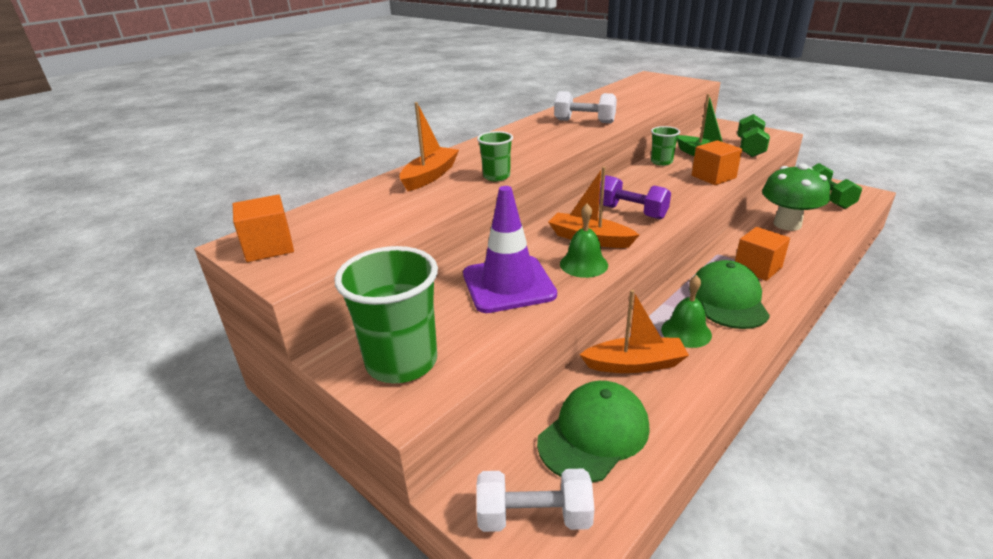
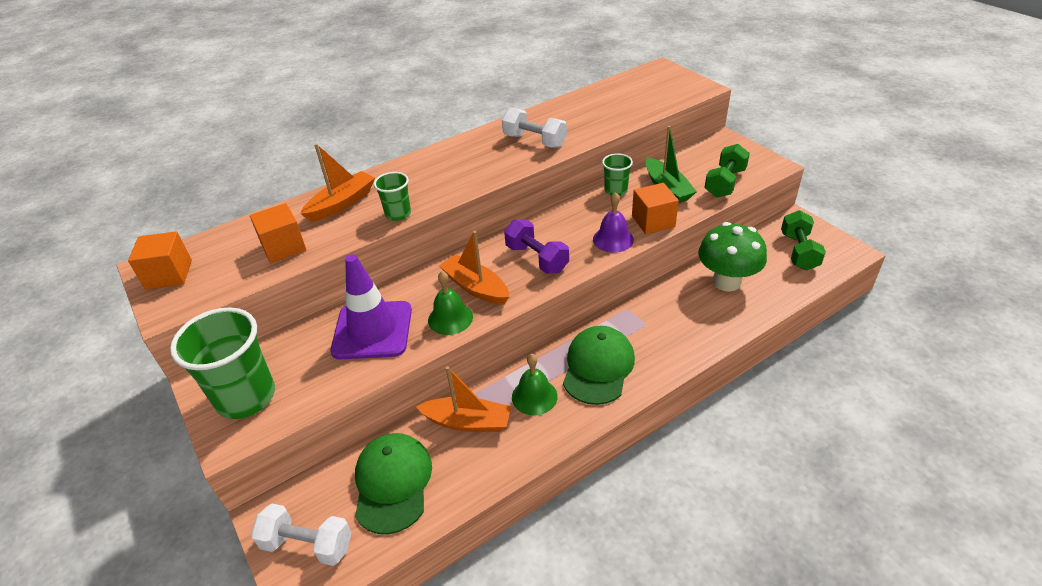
camera: 15 degrees right, 10 degrees up
green cap [537,381,650,483] -> green cap turned 60 degrees counterclockwise [355,433,432,534]
orange cube [735,227,790,281] -> orange cube moved to [250,203,306,263]
none -> purple bell [593,192,634,253]

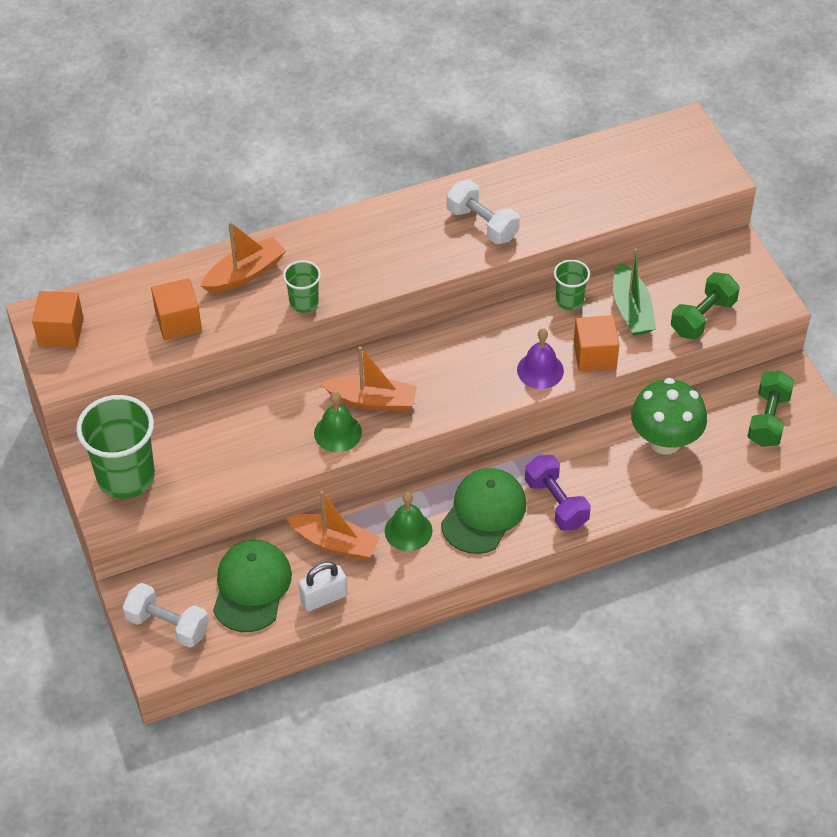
camera: 10 degrees right, 10 degrees up
purple traffic cone [330,254,412,359] -> none
orange boat [439,231,509,305] -> orange boat turned 135 degrees clockwise [321,346,417,411]
purple dumbbell [504,219,569,274] -> purple dumbbell moved to [525,455,591,531]
none -> white padlock [299,562,347,611]

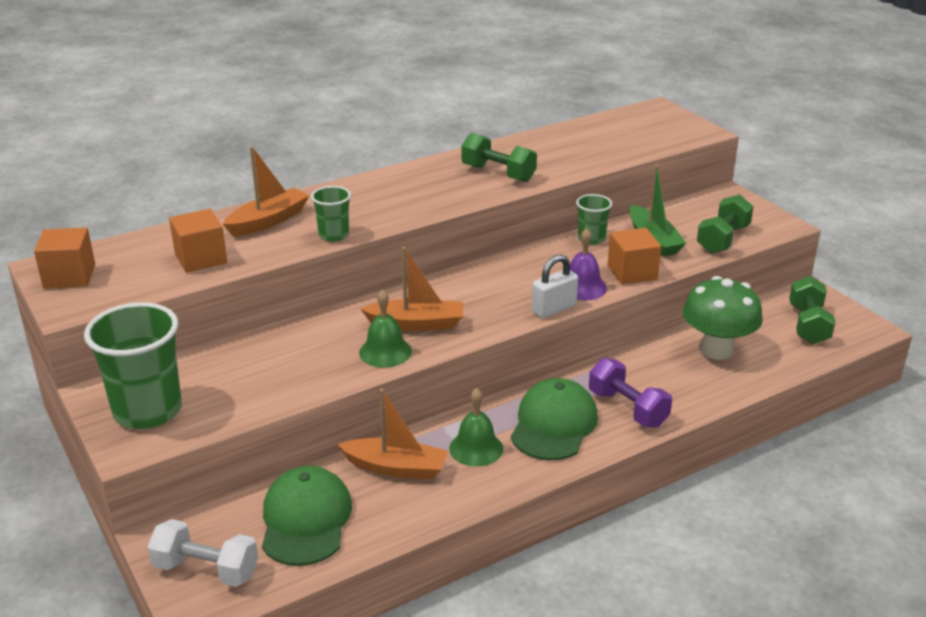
camera: 10 degrees left, 20 degrees down
white padlock [299,562,347,611] -> white padlock moved to [532,254,578,318]
white dumbbell [447,180,520,244] -> green dumbbell [461,133,537,182]

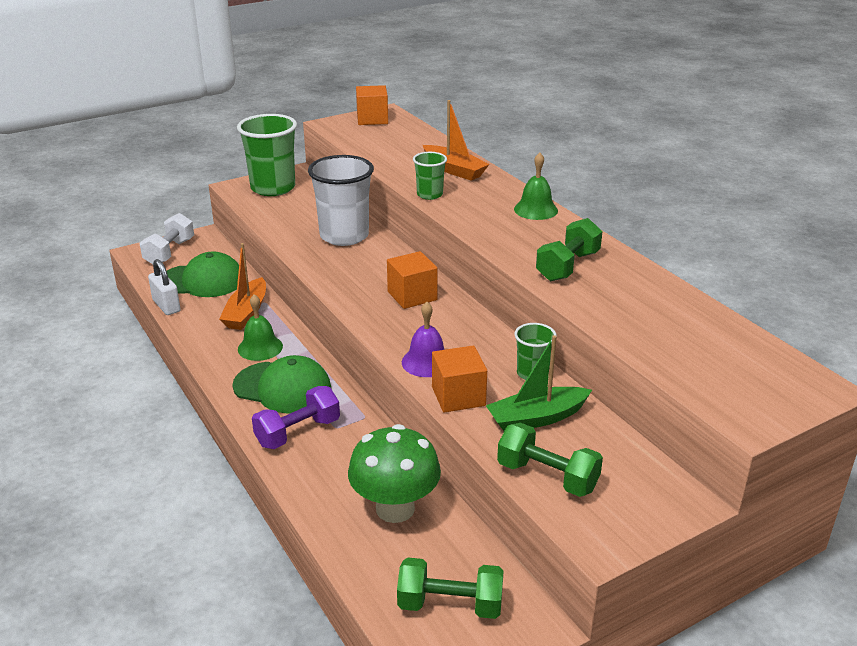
camera: 90 degrees right, 0 degrees up
orange cube [169,209,227,273] -> orange cube moved to [387,251,438,309]
green bell [359,289,412,368] -> green bell moved to [514,153,558,220]
orange boat [361,247,463,331] -> none
white padlock [532,254,578,318] -> white padlock moved to [148,259,181,315]
none -> white cup [308,155,374,246]

